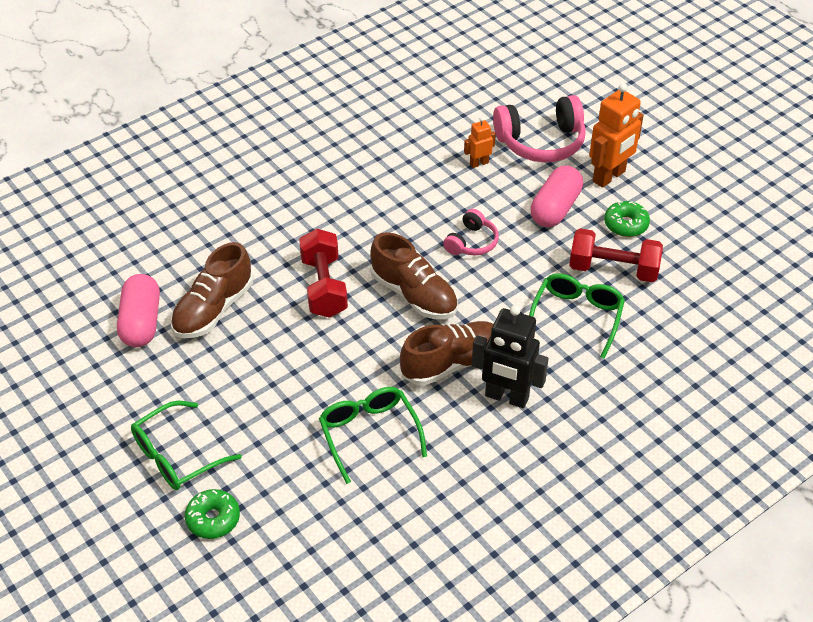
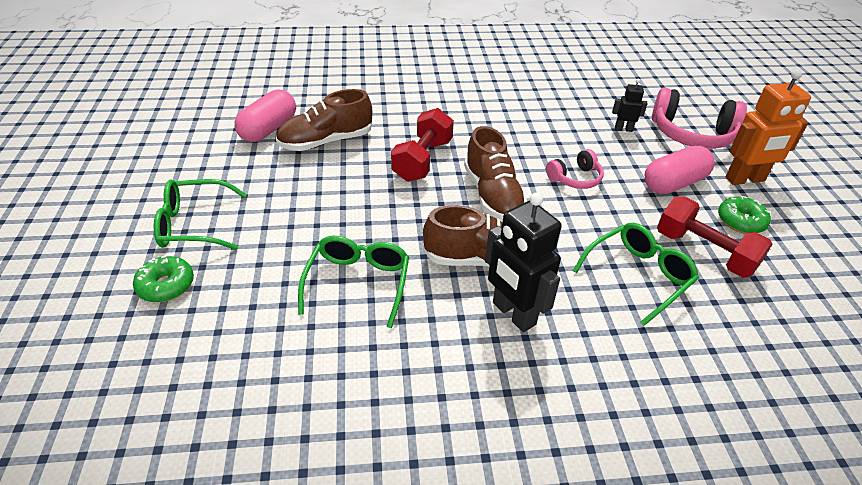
camera: 30 degrees right, 5 degrees down
orange robot [464,117,496,168] -> black robot [612,79,648,132]

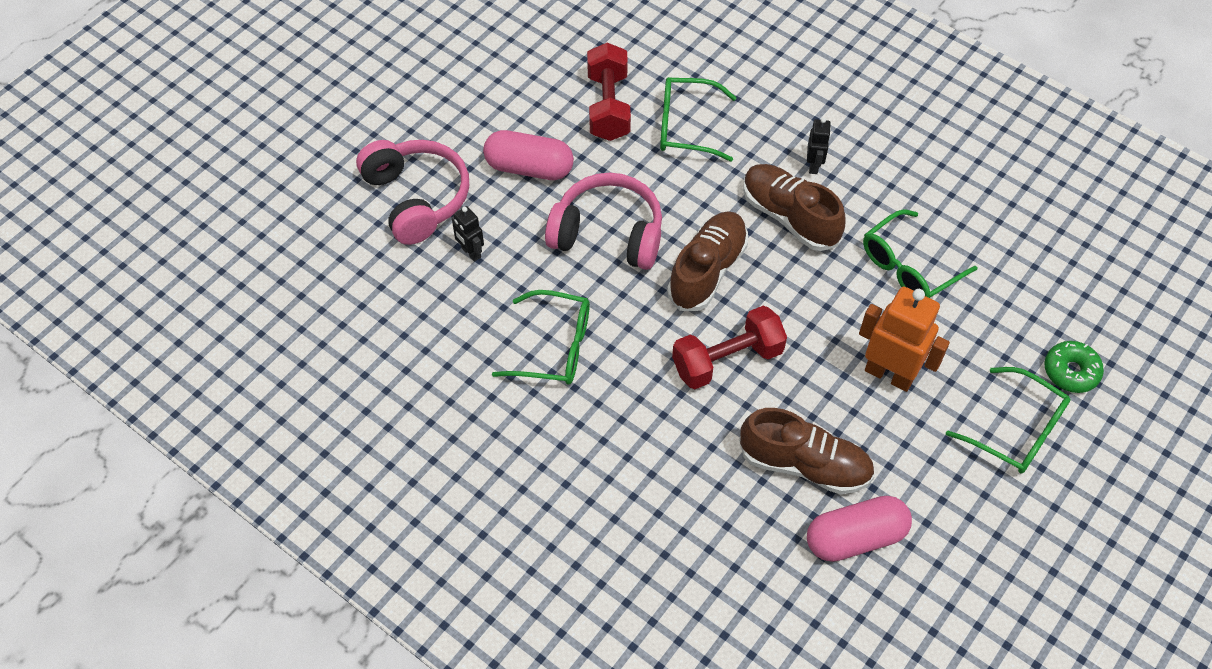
camera: 135 degrees left, 15 degrees up
black robot [485,192,562,332] -> black robot [807,118,831,174], size x0.52
pink headphones [546,149,604,189] -> pink headphones [545,173,662,270], size x1.81
green donut [718,196,771,234] -> none
orange robot [726,69,811,185] -> orange robot moved to [859,287,950,392]
none -> green glasses [492,290,590,384]

